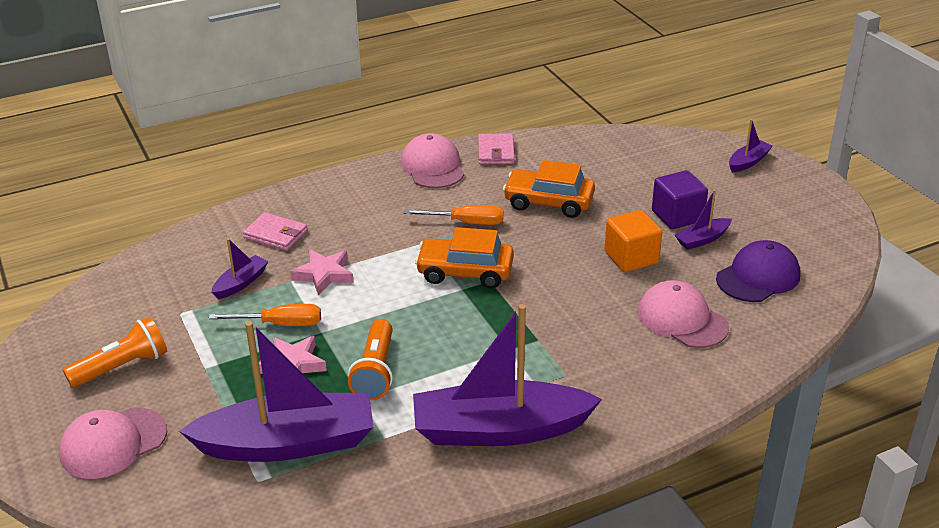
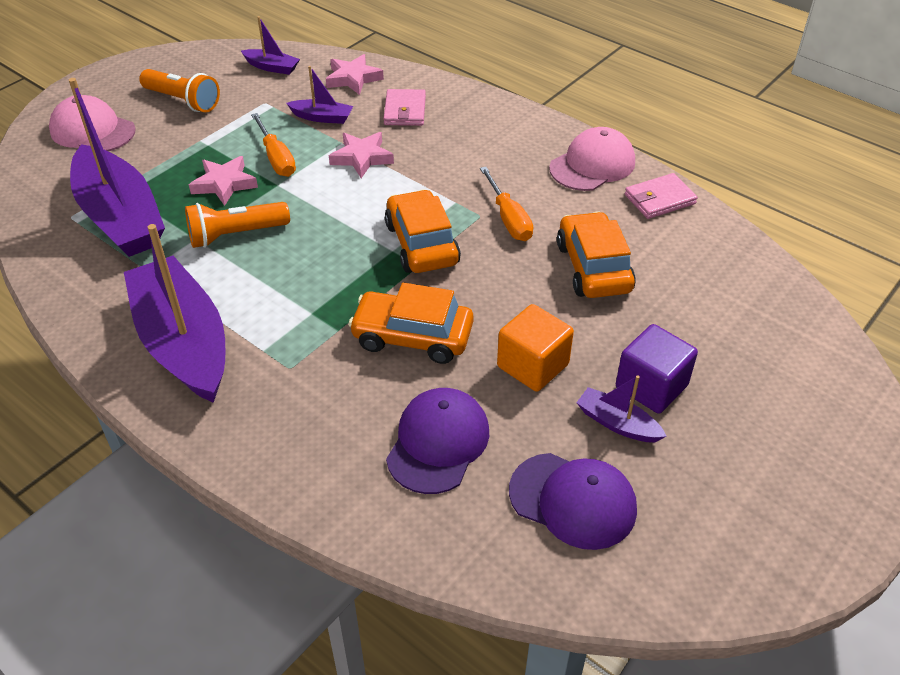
camera: 65 degrees right, 10 degrees up
pink cap [638,280,729,348] -> purple cap [386,388,489,494]
purple boat [729,119,773,173] -> purple boat moved to [241,16,300,75]
none -> pink star [326,54,384,95]
none -> orange car [348,283,474,364]

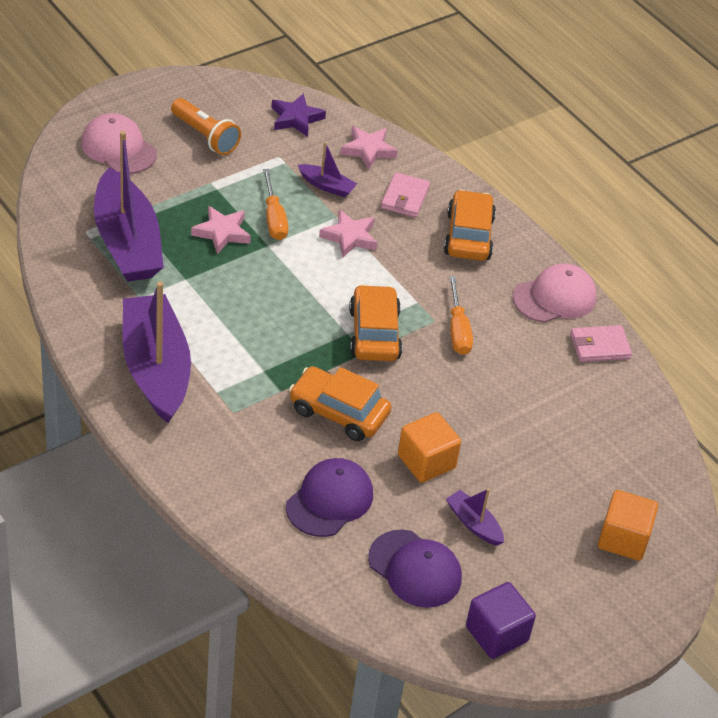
camera: 10 degrees right, 0 degrees up
orange flashlight [185,202,290,248] -> none
purple boat [241,16,300,75] -> purple star [271,93,326,137]
orange car [557,211,636,298] -> orange car moved to [444,189,496,261]
purple cube [616,324,698,413] -> purple cube moved to [466,582,536,659]
none -> orange cube [598,490,658,561]

